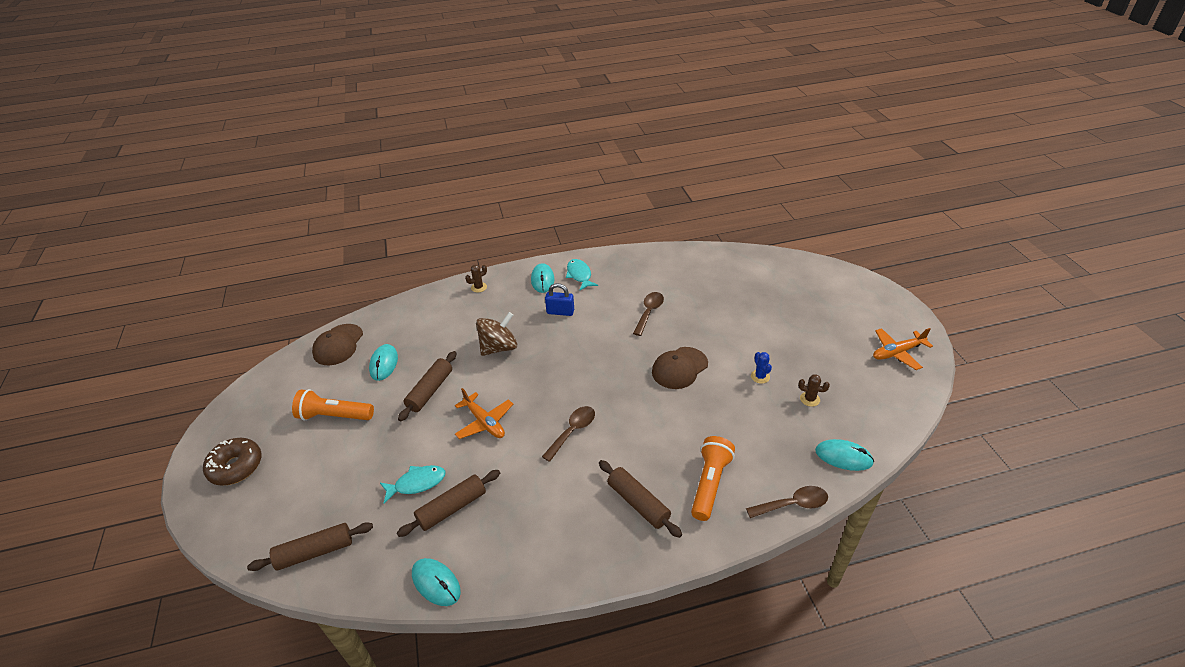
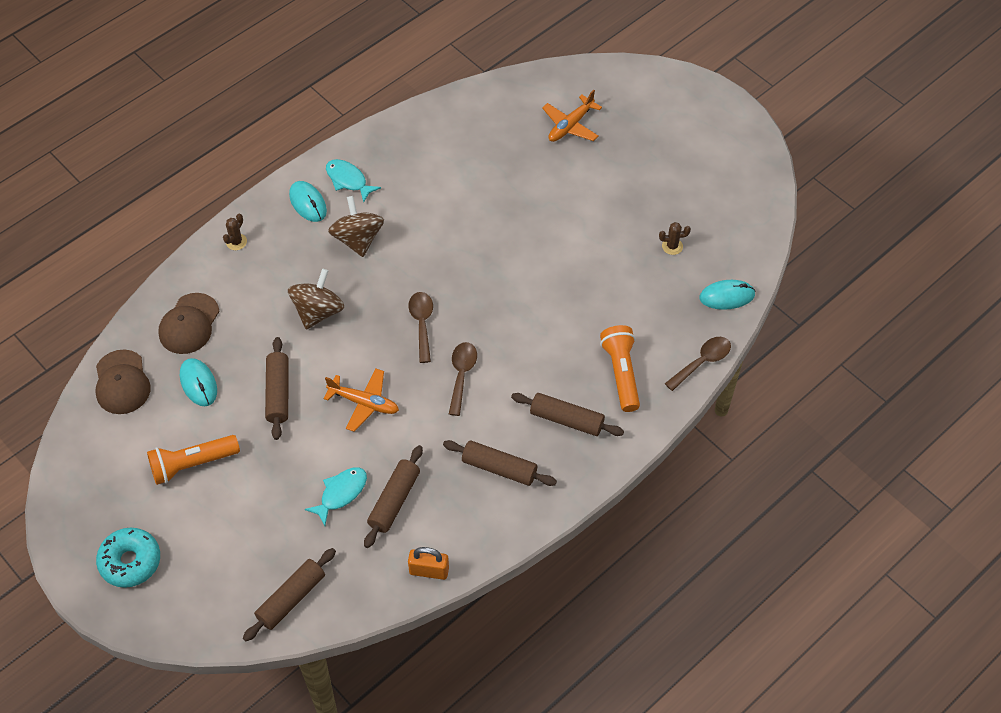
camera: 30 degrees left, 15 degrees up
brown donut [203,438,262,485] -> turquoise donut [96,528,160,588]
turquoise mouse [412,558,461,606] -> orange padlock [408,547,449,580]
blue padlock [545,283,574,316] -> brown spinning top [328,196,384,257]
brown spoon [633,292,664,336] -> brown spoon moved to [408,292,433,363]
brown cap [652,347,708,389] -> brown cap moved to [158,293,220,354]
blue cactus [751,352,772,384] -> none
orange plane [873,328,933,370] -> orange plane moved to [542,90,602,142]
none -> brown rolling pin [443,440,557,486]

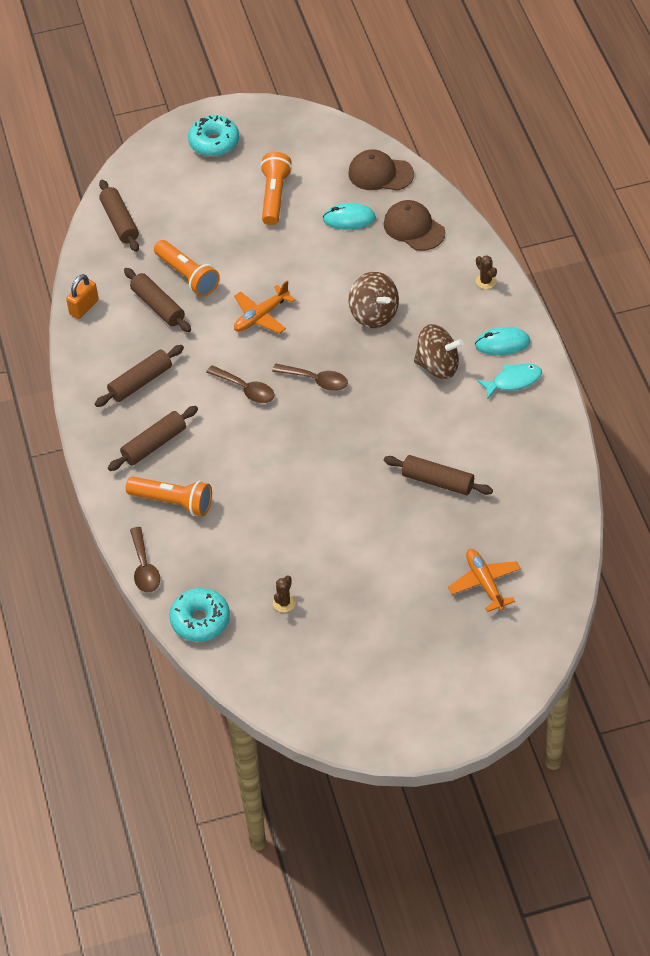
camera: 120 degrees right, 5 degrees down
brown rolling pin [265,337,289,440] -> brown rolling pin moved to [384,455,493,495]
turquoise fish [305,467,367,526] -> orange flashlight [154,240,220,297]
turquoise mouse [699,280,755,310] -> turquoise donut [170,588,230,642]

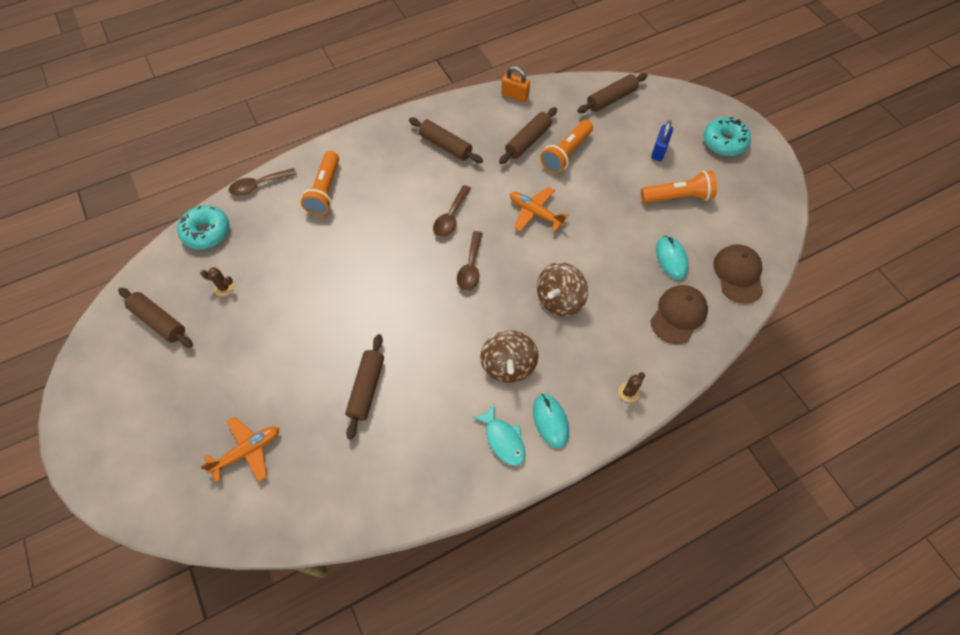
camera: 75 degrees right, 10 degrees up
brown rolling pin [108,406,198,471] -> brown rolling pin moved to [118,288,193,348]
none -> blue padlock [651,120,673,161]

